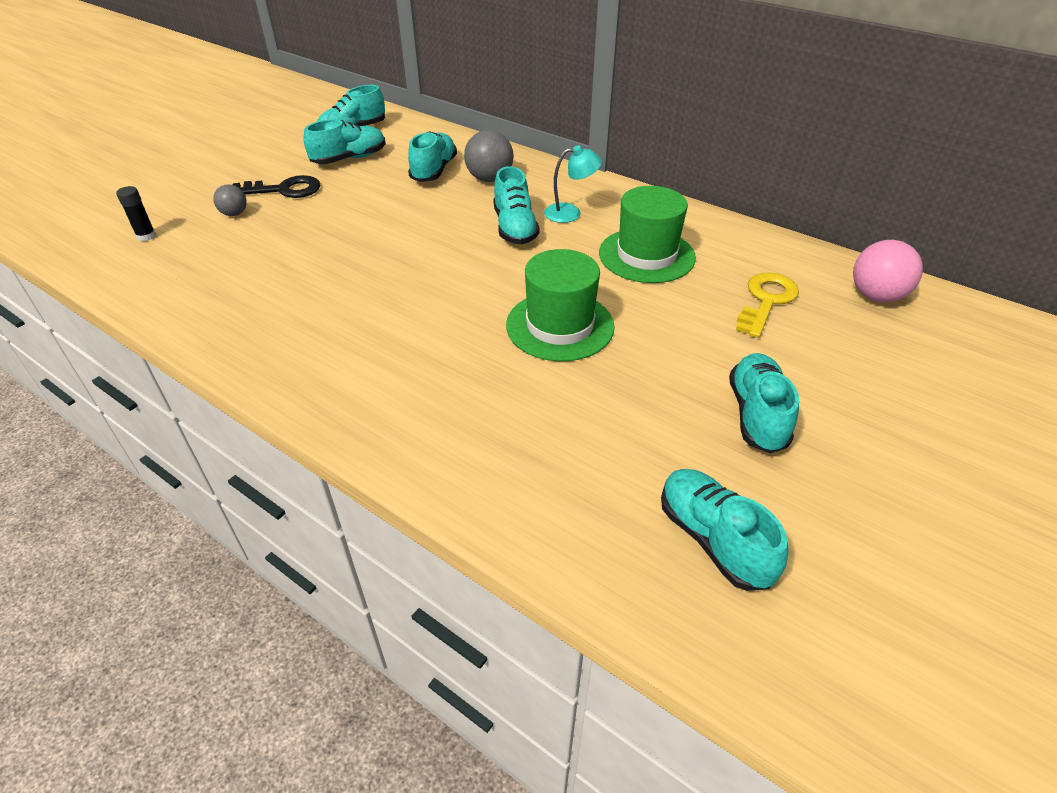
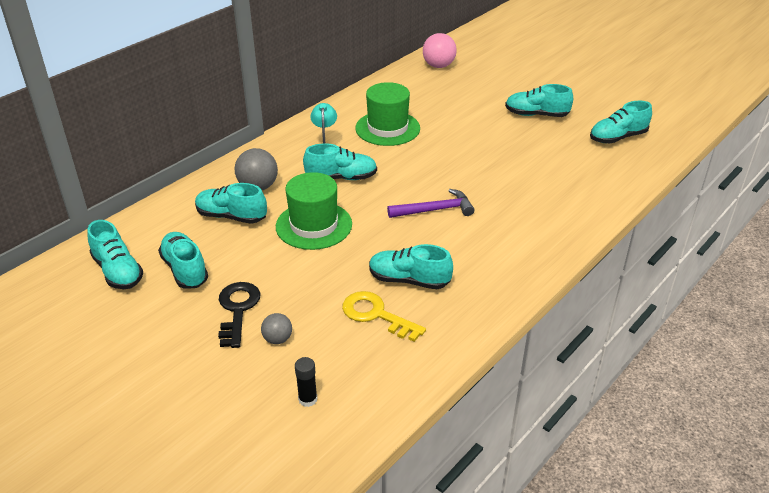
camera: 85 degrees left, 5 degrees down
green hat [506,249,615,361] -> green hat moved to [276,172,352,250]
yellow key [736,273,799,338] -> yellow key moved to [342,291,426,342]
none -> turquoise shoe [369,244,453,289]
none -> purple hammer [387,189,474,218]

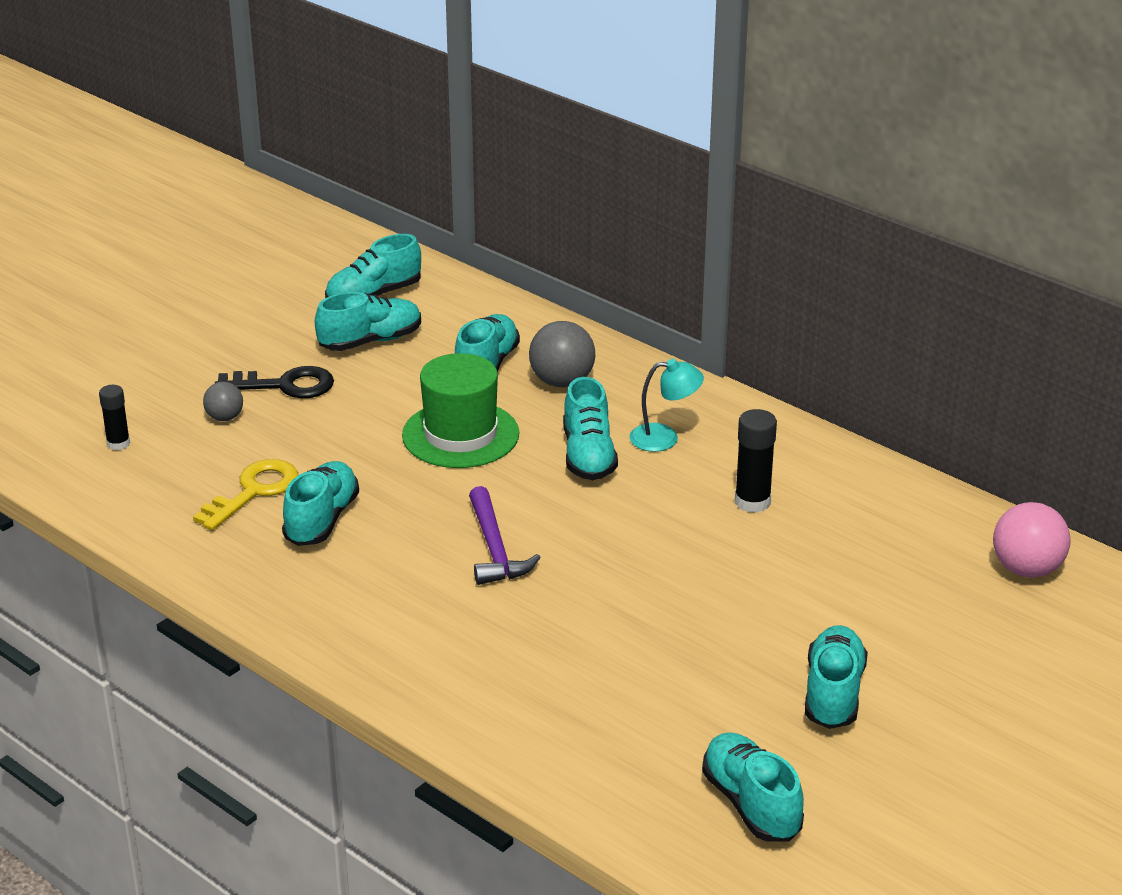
camera: 90 degrees right, 5 degrees down
green hat [355,82,420,146] -> black glue stick [735,409,777,513]

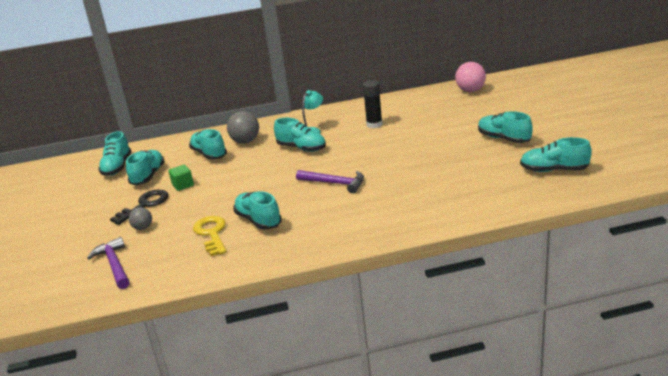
camera: 50 degrees left, 5 degrees down
black glue stick [99,385,130,450] -> purple hammer [87,237,130,289]
green hat [402,353,519,468] -> none
none -> green cube [169,165,194,191]

